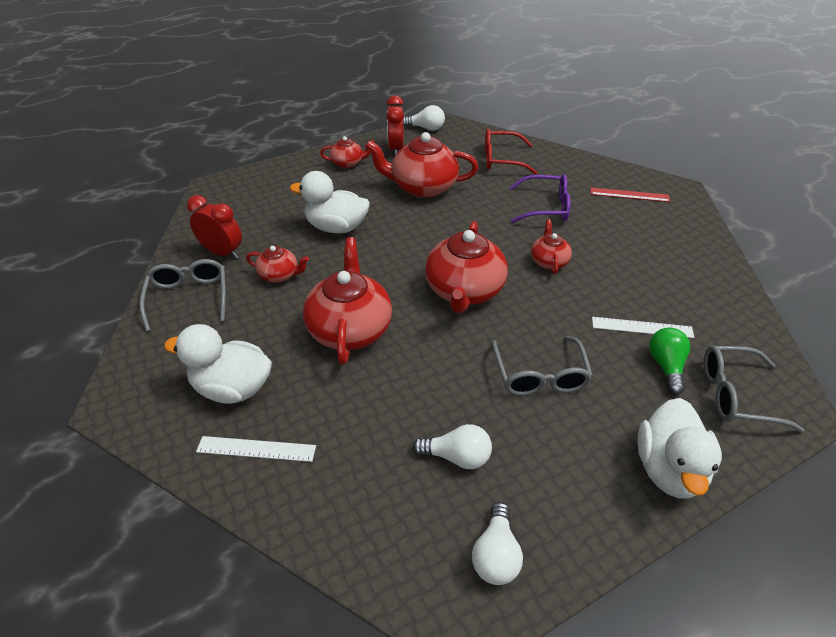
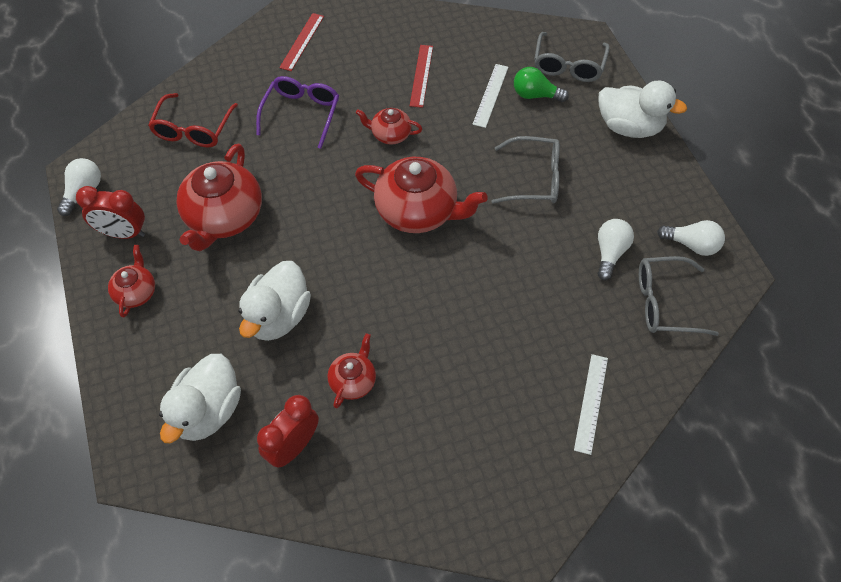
camera: 80 degrees left, 15 degrees up
grey glasses [139,259,226,332] -> grey glasses moved to [639,256,719,336]
white duck [164,324,272,404] -> white duck moved to [159,354,241,443]
red teapot [303,237,392,365] -> none
none -> red ruler [410,45,433,108]

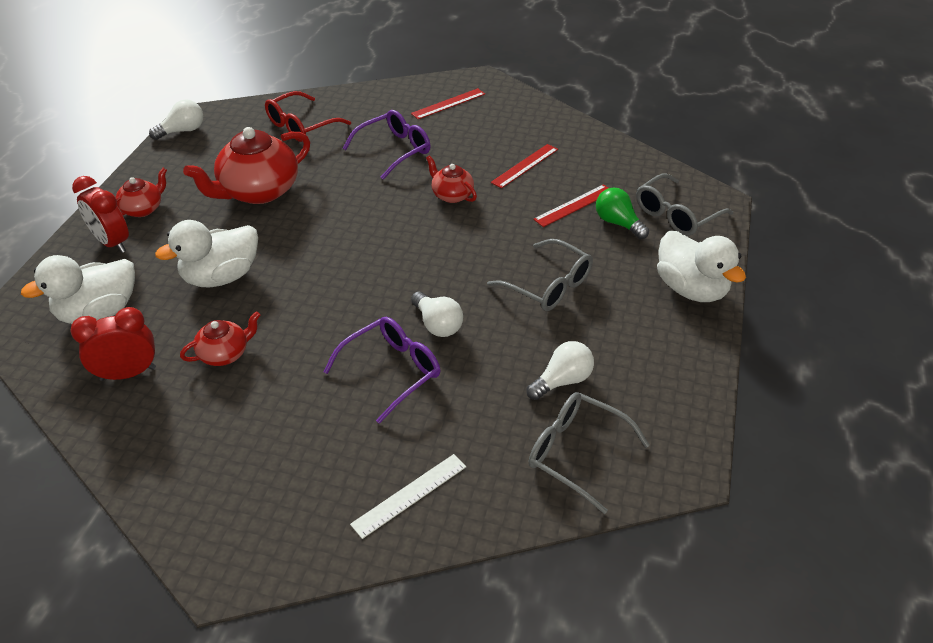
camera: 35 degrees right, 15 degrees down
red clock [76,186,145,239] -> red clock moved to [72,176,129,253]
red teapot [355,157,488,233] -> none
white ruler [473,64,508,128] -> red ruler [533,184,608,227]
white light bulb [657,220,725,256] -> white light bulb moved to [411,292,463,337]
none -> purple glasses [323,317,440,424]

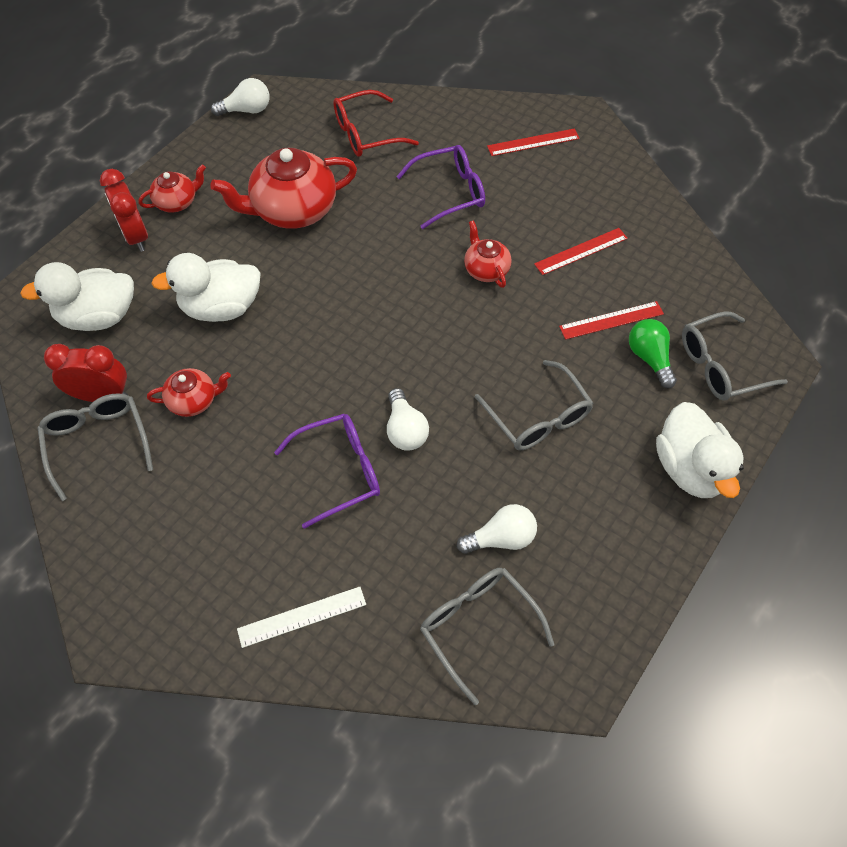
camera: 20 degrees right, 15 degrees up
none -> grey glasses [38,393,153,501]

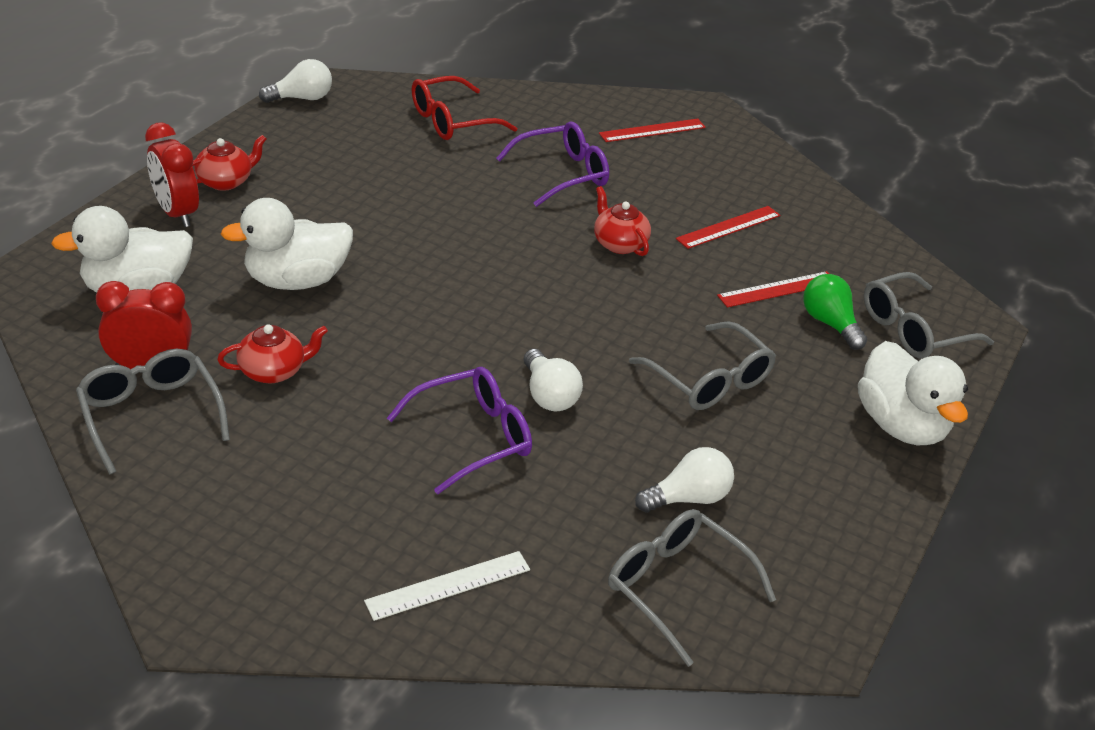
camera: 10 degrees left, 20 degrees down
red teapot [210,147,357,229] -> none

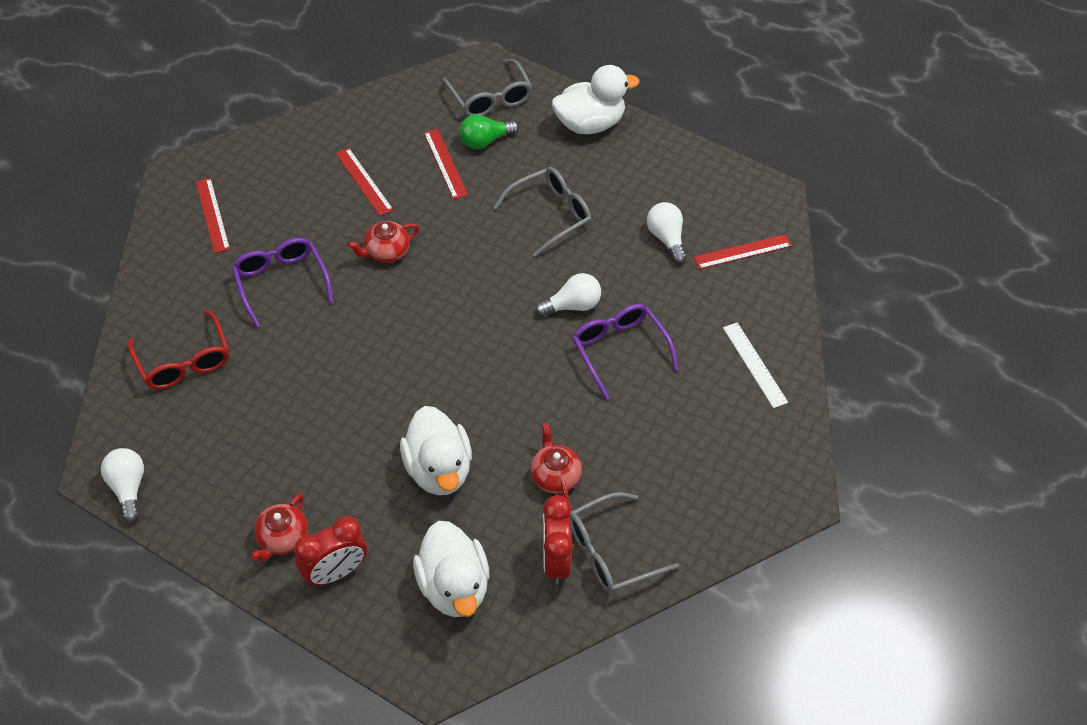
camera: 85 degrees left, 15 degrees up
red teapot [192,135,266,191] -> red teapot turned 120 degrees counterclockwise [251,494,308,562]
grey glasses [608,509,776,667] -> red ruler [693,234,792,269]

